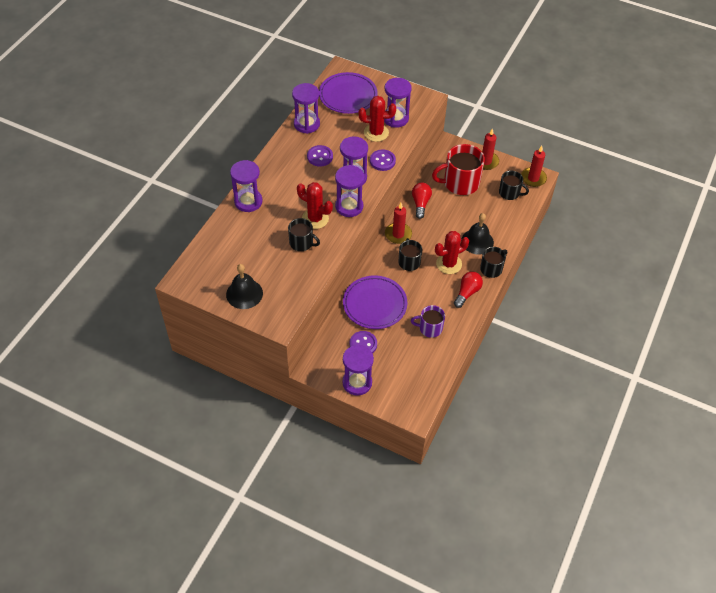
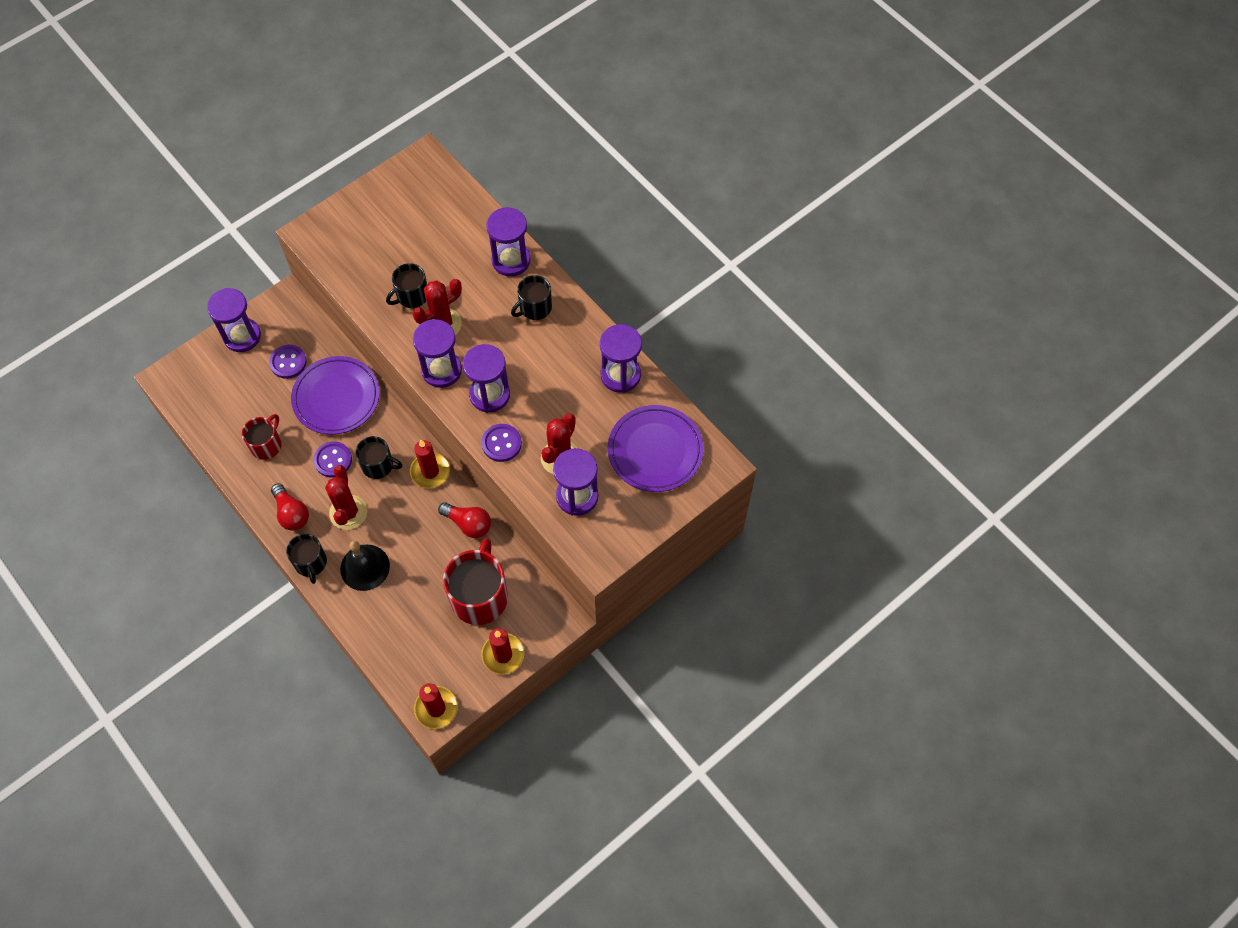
camera: 115 degrees right, 10 degrees up
black bell [226,264,263,309] -> none
purple button [307,145,333,166] -> purple button moved to [313,441,352,477]
purple mug [411,305,445,338] -> red mug [242,414,282,460]
black mug [499,171,529,200] -> black mug moved to [511,275,552,320]

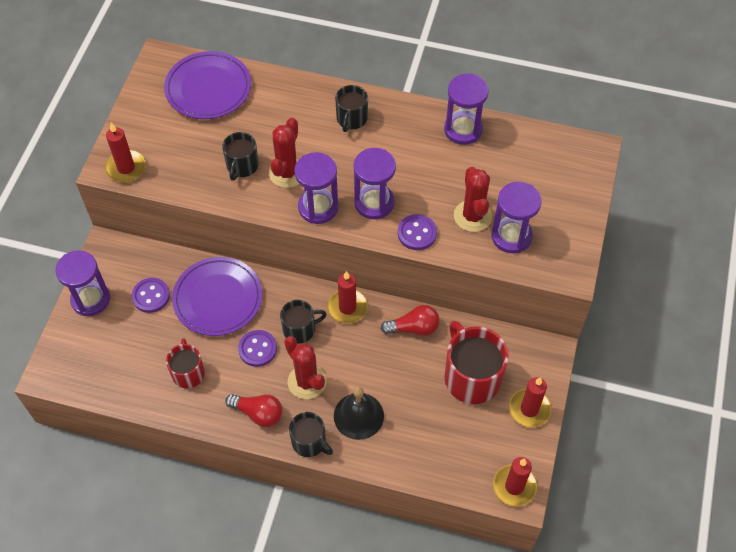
camera: 35 degrees left, 5 degrees down
purple hourglass [486,207,531,277] -> none
purple plate [608,405,704,492] -> purple plate moved to [164,51,251,119]
none -> red candle [105,123,146,183]

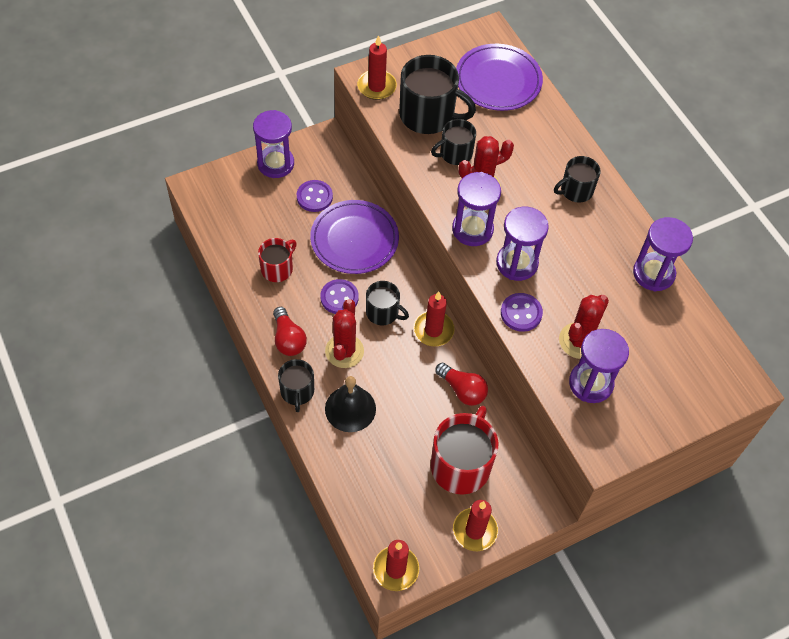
camera: 45 degrees right, 0 degrees up
none -> black mug [399,55,476,134]

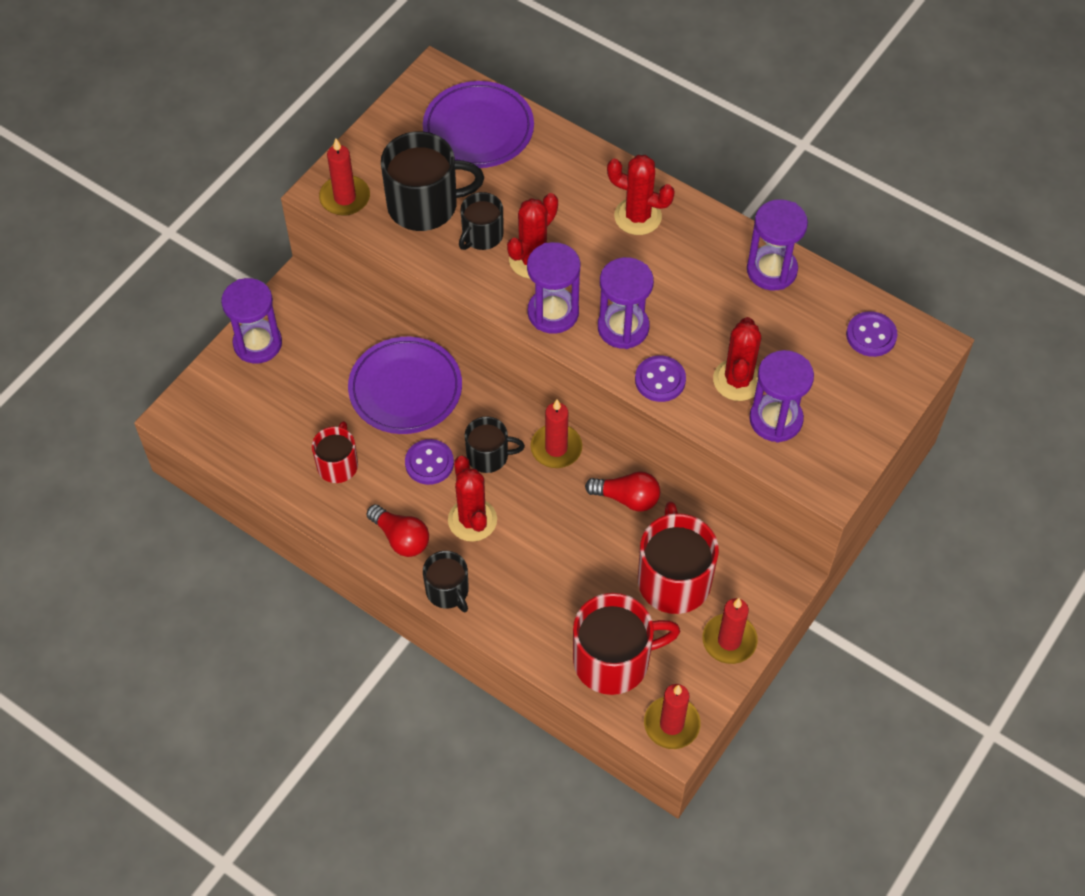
camera: 25 degrees left, 0 degrees up
purple button [297,180,333,212] -> purple button moved to [846,311,897,357]
black bell [325,376,376,432] -> none
black mug [554,156,601,203] -> red cactus [607,155,675,235]
none -> red mug [573,593,680,695]

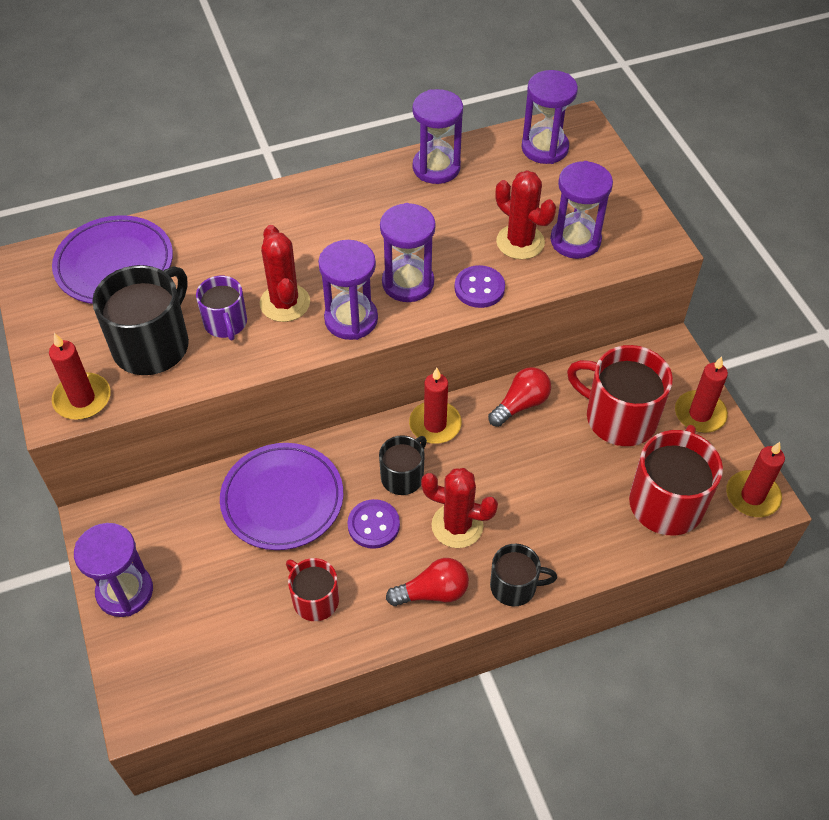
camera: 55 degrees left, 5 degrees down
black mug [459,192,503,250] -> purple mug [196,276,247,341]
red cactus [607,155,675,235] -> none
purple button [846,311,897,357] -> purple hourglass [521,70,578,164]

